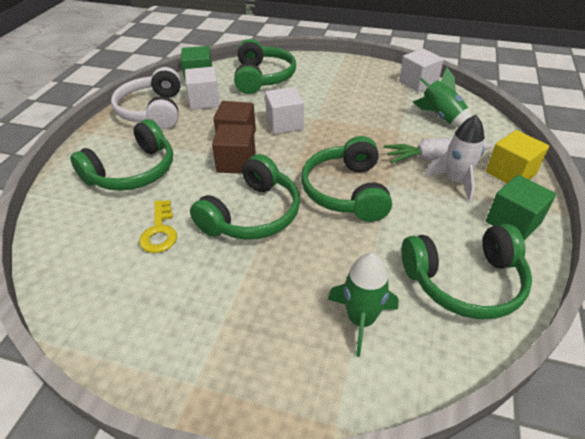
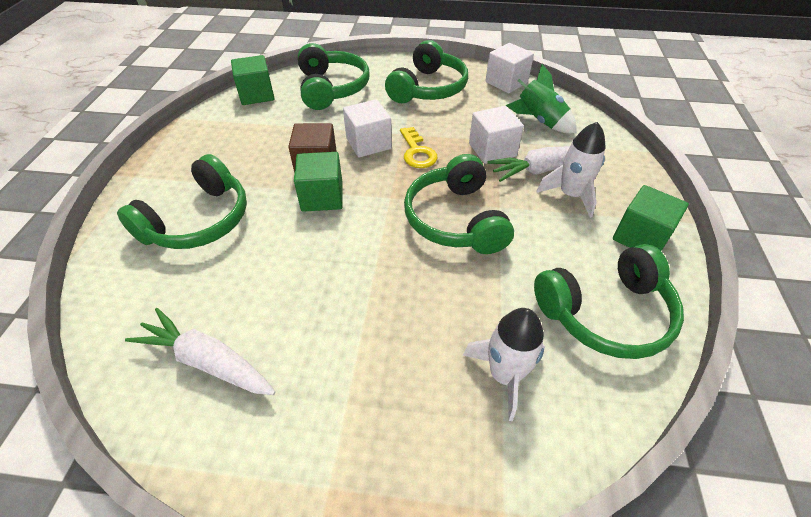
camera: 10 degrees left, 5 degrees up
white headphones [111,67,181,129] -> none
yellow key [139,200,177,253] -> yellow key moved to [400,127,438,168]
white cube [185,67,220,110] -> white cube moved to [469,106,524,164]
green headphones [190,154,300,240] -> green headphones moved to [385,40,468,103]
brown cube [212,124,256,174] -> green cube [294,152,343,212]
green rocket [328,253,399,357] -> white rocket [463,308,545,421]
yellow cube [486,130,549,183] -> none
none -> white carrot [125,308,276,395]

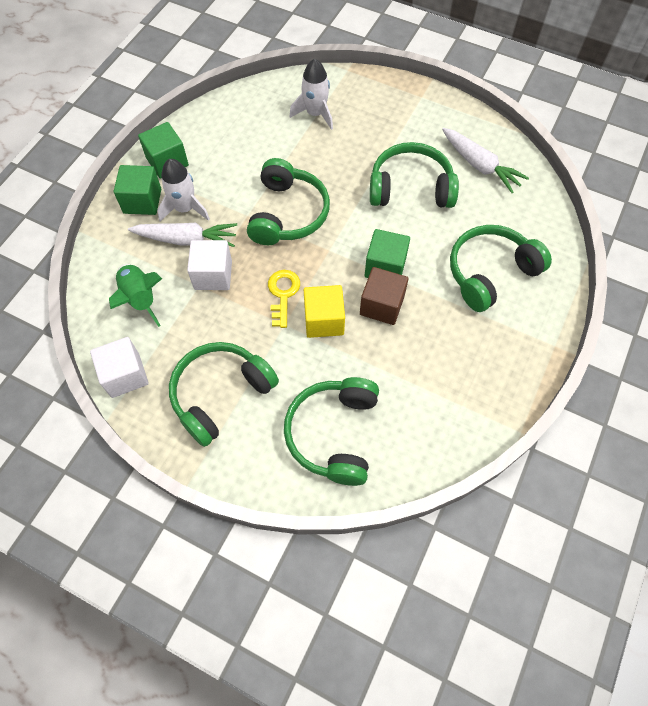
camera: 160 degrees left, 15 degrees up
green cube [231,55,275,105] -> green cube moved to [114,165,161,215]
white cube [343,99,392,157] -> yellow cube [304,285,345,338]
green headphones [534,244,684,359] -> green headphones moved to [370,142,459,208]

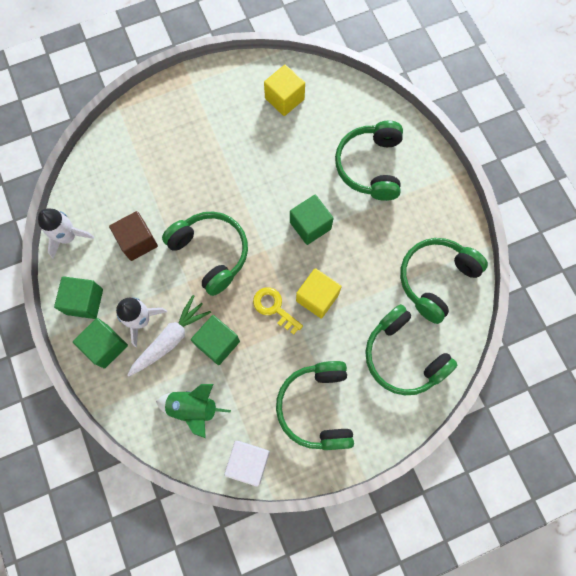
camera: 50 degrees left, 10 degrees up
white cube [187,240,232,290] -> green cube [191,315,240,365]
white rocket [290,59,333,130] -> white rocket moved to [38,208,94,259]
brown cube [360,267,408,325] -> brown cube moved to [109,211,158,261]
green headphones [370,142,459,208] -> green headphones moved to [400,238,488,324]
white carrot [442,128,529,193] -> yellow cube [264,65,305,116]

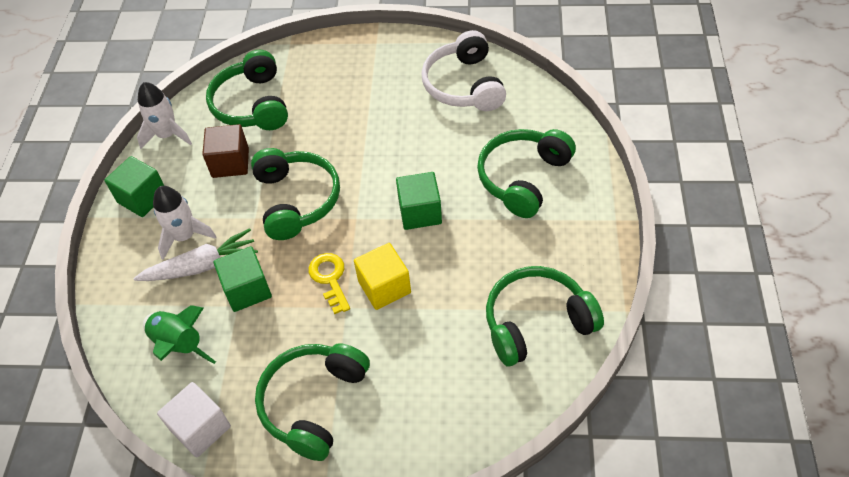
camera: 30 degrees right, 20 degrees down
green cube [73,318,128,368] -> none
yellow cube [264,65,305,116] -> white headphones [421,30,506,111]
green headphones [365,304,457,395] -> green headphones moved to [206,50,288,130]

